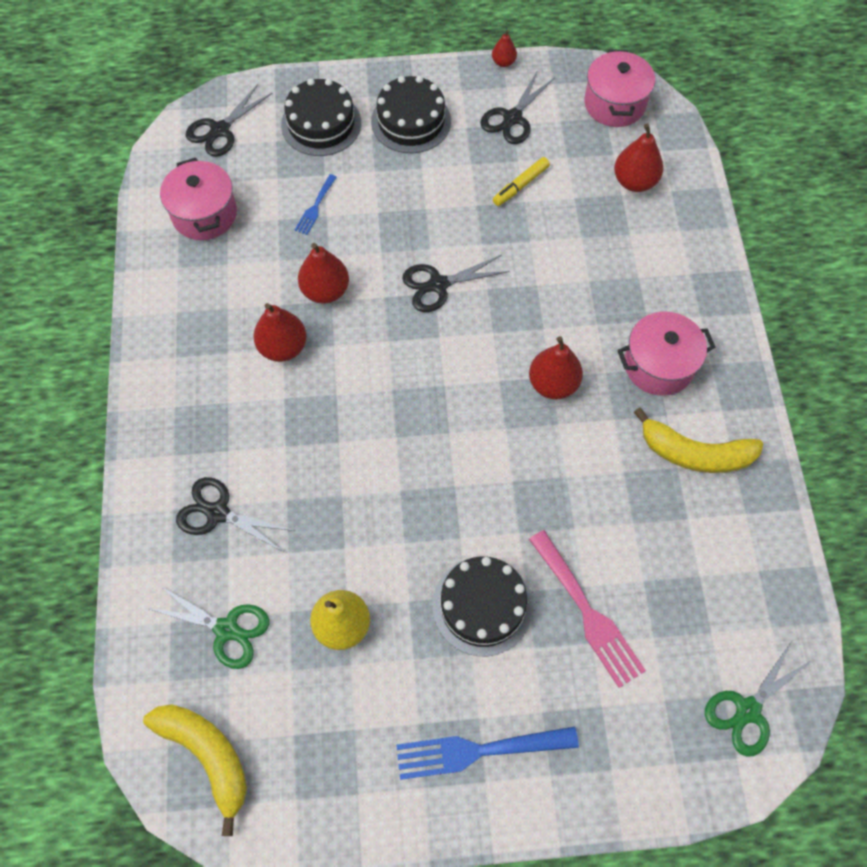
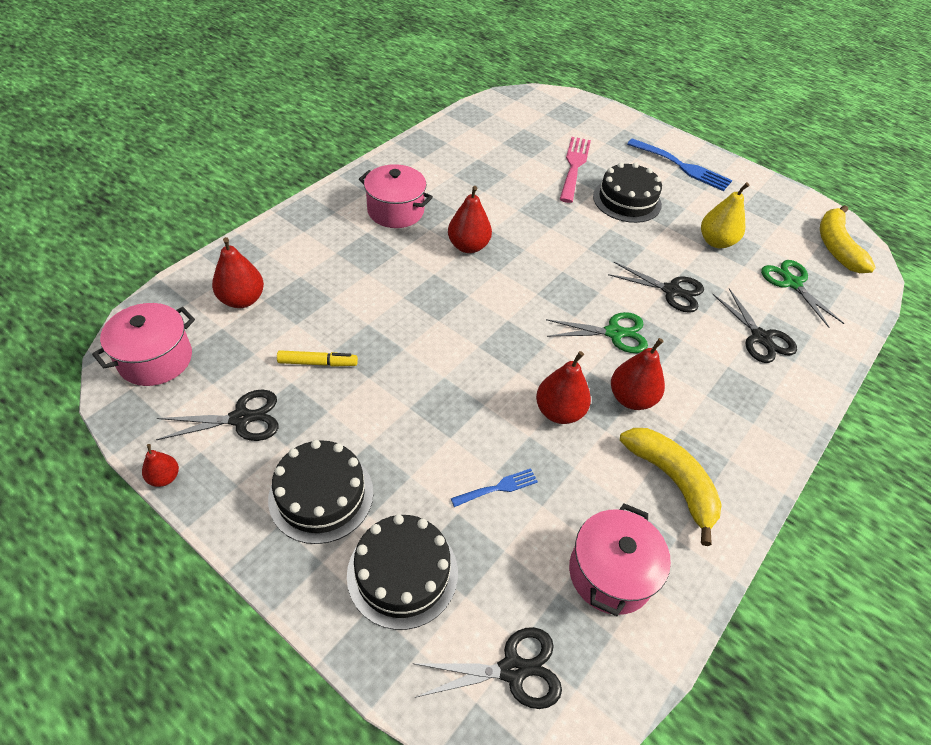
camera: 140 degrees left, 15 degrees down
black scissors [402,255,510,312] -> black scissors moved to [608,262,704,313]
yellow banana [634,407,763,473] -> yellow banana moved to [620,428,722,546]
green scissors [705,641,812,757] -> green scissors moved to [546,312,648,353]

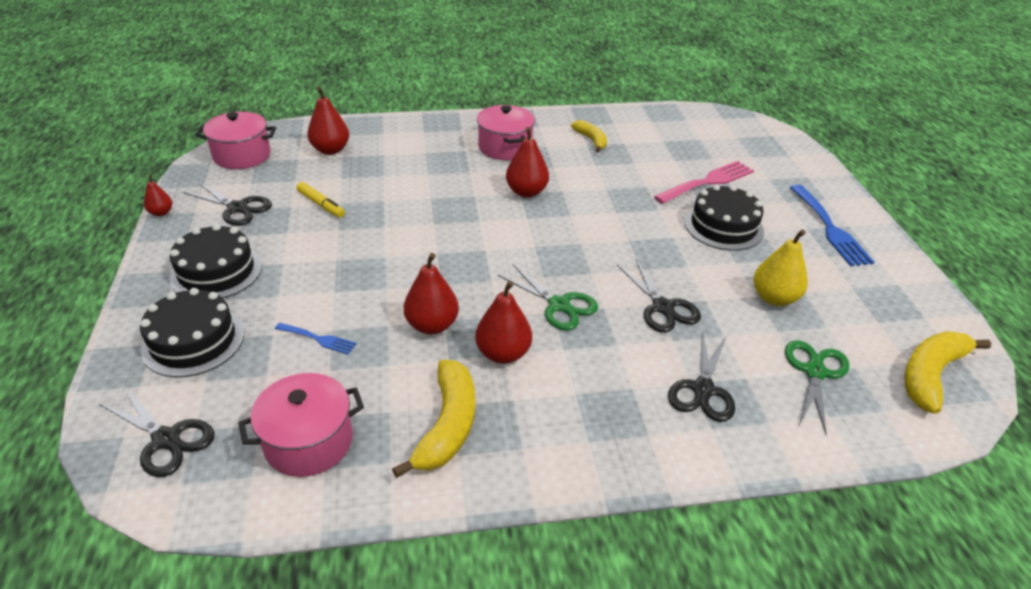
camera: 45 degrees right, 10 degrees down
none -> yellow banana [571,120,607,152]

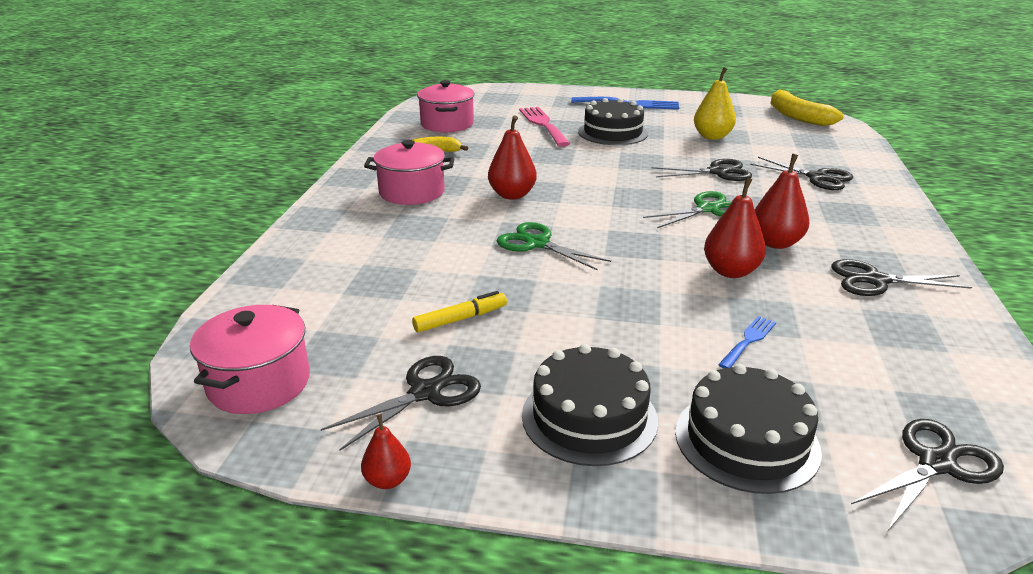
camera: 70 degrees left, 10 degrees down
pink pot [238,373,364,477] -> pink pot moved to [417,80,475,132]
red pear [307,87,349,155] -> none
yellow banana [392,360,475,478] -> black scissors [831,259,972,296]
green scissors [785,340,849,436] -> green scissors moved to [496,222,611,270]

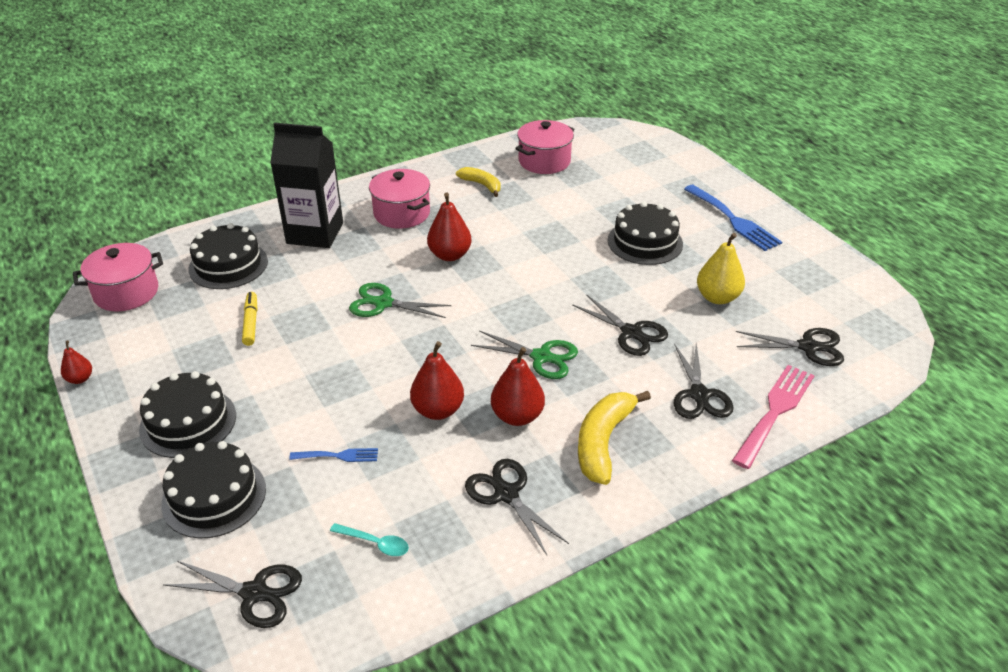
camera: 50 degrees right, 10 degrees up
black scissors [321,356,481,451] -> black scissors moved to [736,328,844,366]
yellow marker [412,291,507,332] -> yellow marker turned 120 degrees counterclockwise [242,292,257,346]
green scissors [496,222,611,270] -> green scissors turned 75 degrees counterclockwise [349,283,451,318]
pink fork [519,107,570,147] -> pink fork moved to [732,365,815,469]
yellow banana [770,90,844,126] -> yellow banana moved to [578,391,651,485]
none -> black cake [188,223,268,289]
none -> black carton [270,123,343,248]
none -> turquoise spoon [330,523,409,556]

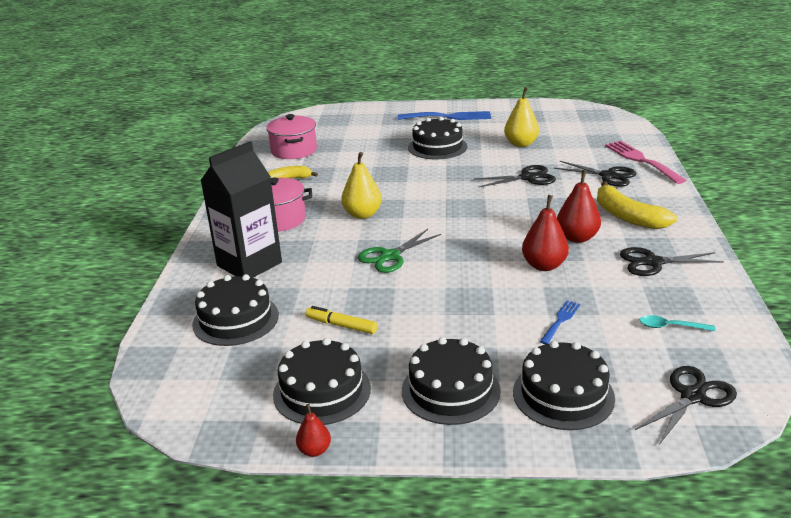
camera: 55 degrees left, 10 degrees down
pink pot [73,243,163,312] -> none
turquoise spoon [330,523,409,556] -> turquoise spoon turned 135 degrees counterclockwise [640,315,715,331]
red pear [427,193,472,261] -> yellow pear [341,152,382,219]
green scissors [471,330,578,379] -> none
black scissors [736,328,844,366] -> none
none -> black cake [273,338,371,425]

